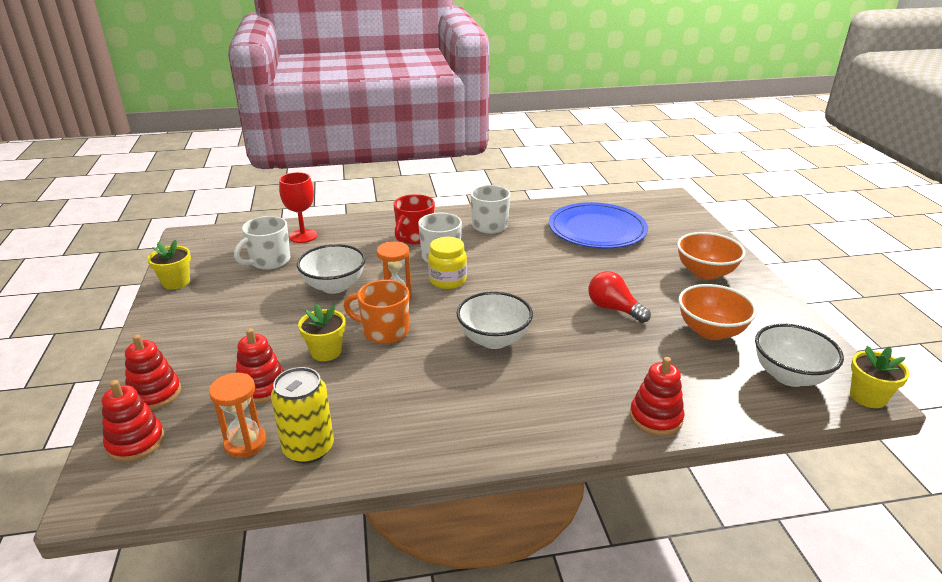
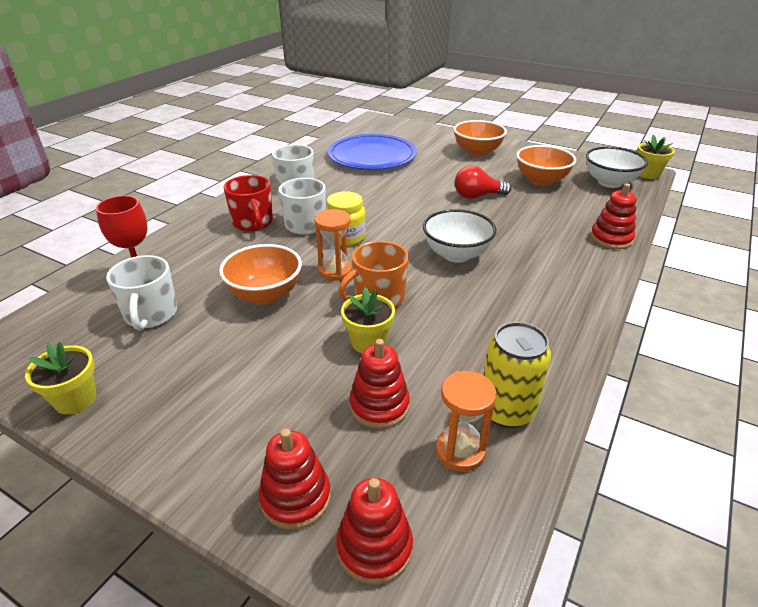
camera: 50 degrees left, 5 degrees up
white bowl [297,244,366,294] -> orange bowl [219,244,302,305]

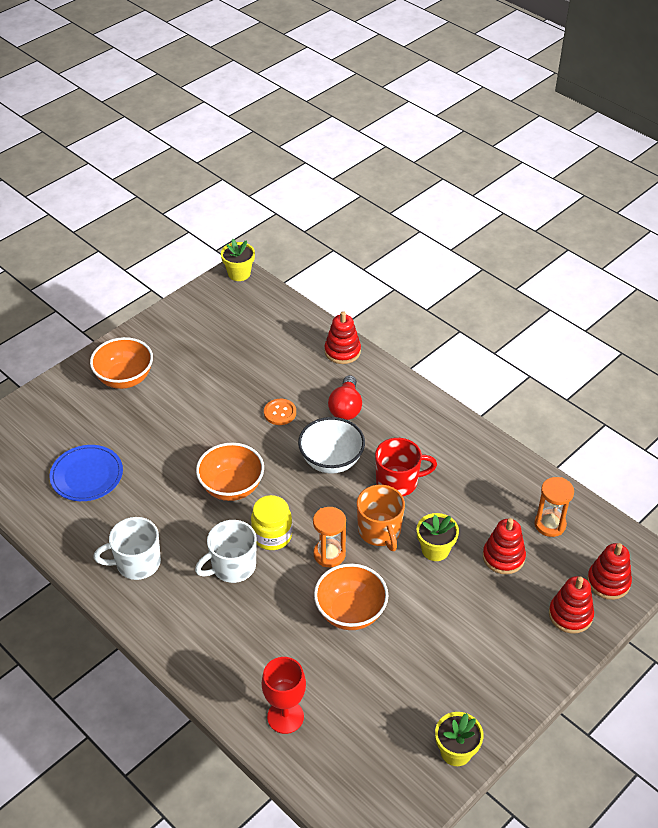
camera: 75 degrees left, 10 degrees up
white mug [106,255,177,331] -> none
red mug [223,175,273,231] -> red mug moved to [375,438,437,496]
blue plate [328,134,417,170] -> blue plate [50,445,123,501], size x0.64
red light bulb [455,166,512,199] -> red light bulb moved to [328,375,362,420]
yellow can [483,322,551,428] -> none
orange bowl [516,145,576,186] -> orange bowl moved to [196,443,264,501]
white bowl [586,147,648,188] -> none
none -> orange button [264,399,296,425]

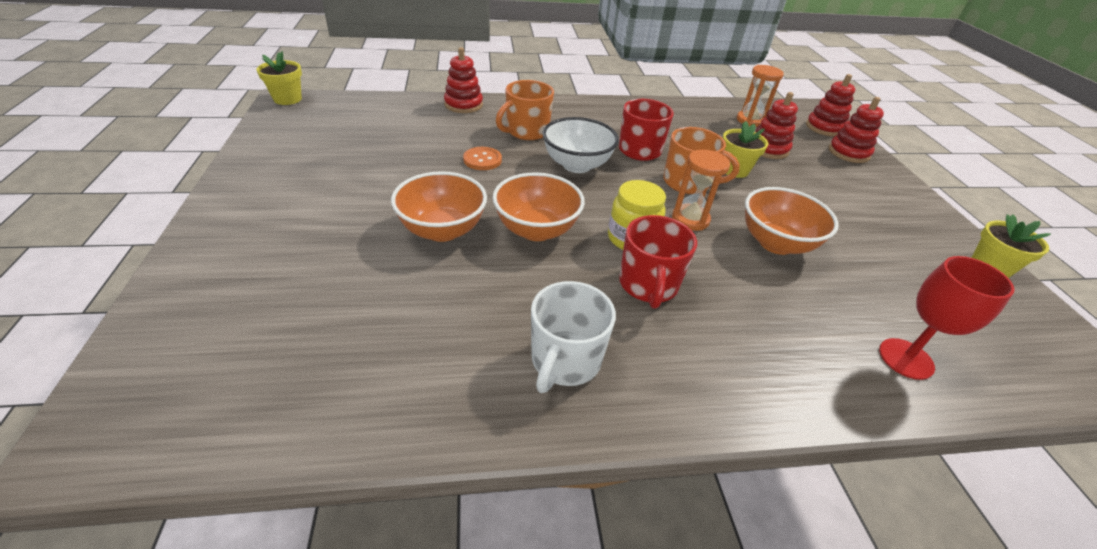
camera: 55 degrees left, 5 degrees down
blue plate [50,445,123,501] -> none
orange bowl [90,337,153,389] -> orange bowl moved to [391,171,487,242]
white mug [195,520,257,583] -> red mug [619,215,697,309]
red light bulb [328,375,362,420] -> orange mug [496,80,554,140]

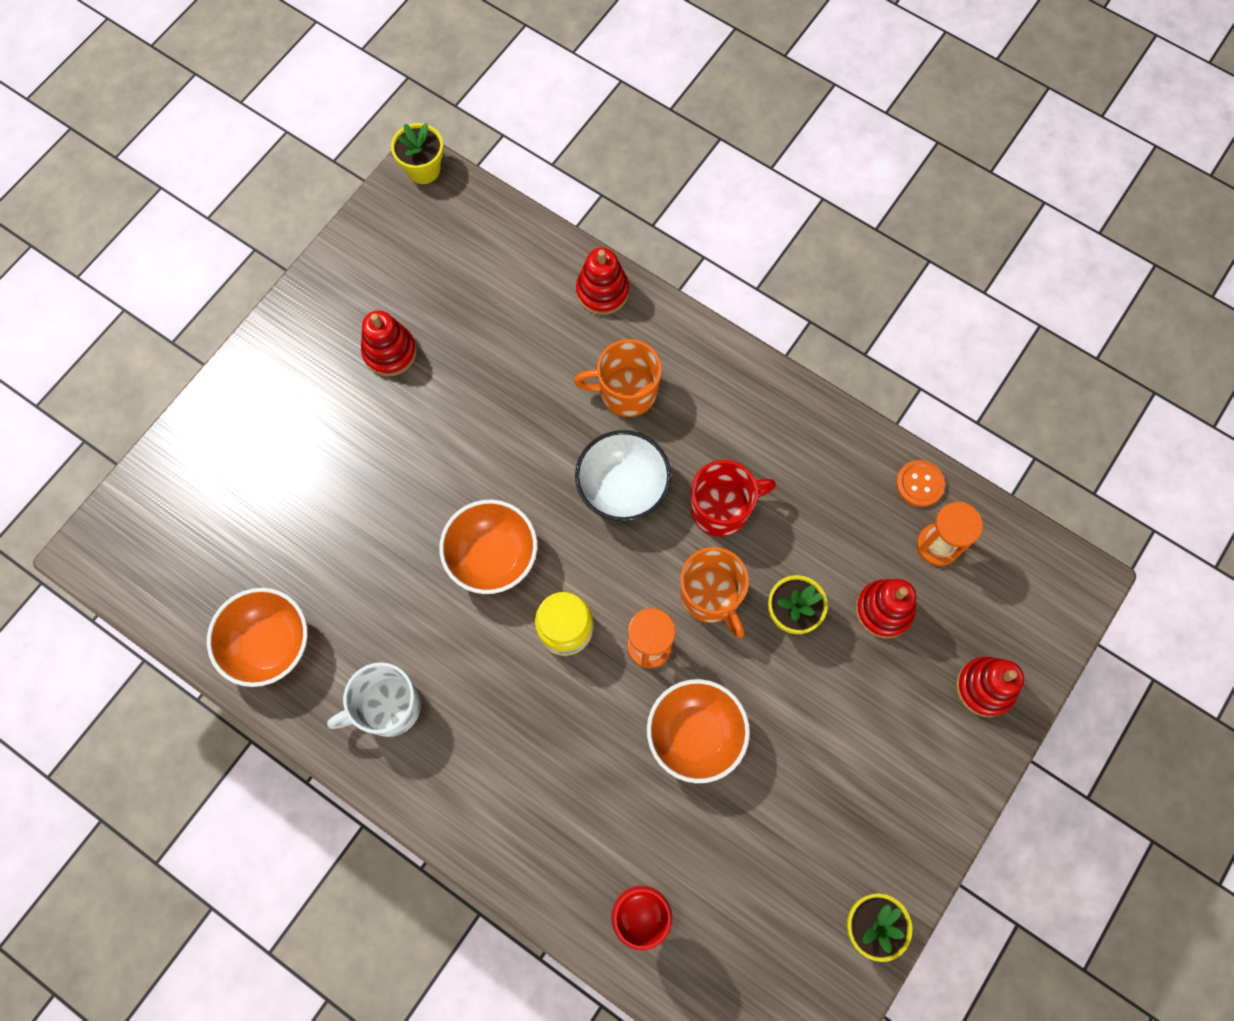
camera: 45 degrees right, 30 degrees up
orange bowl [391,171,487,242] -> orange bowl moved to [207,588,308,687]
orange button [463,147,502,170] -> orange button moved to [896,460,945,507]
red mug [619,215,697,309] -> none
red stacking toy [806,74,855,137] -> red stacking toy moved to [361,310,417,376]

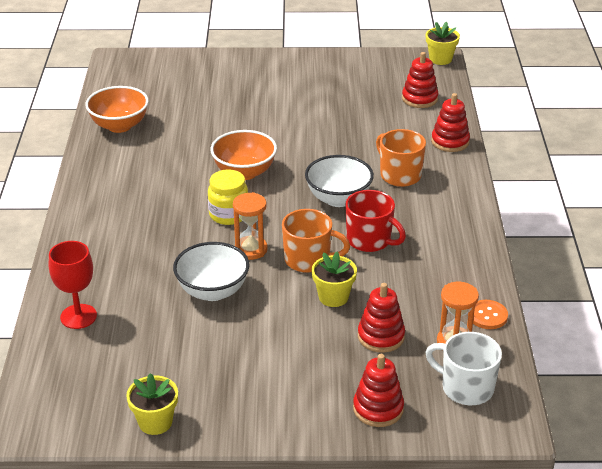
camera: 55 degrees right, 35 degrees down
white mug [327,662,421,737] -> white mug moved to [425,332,502,405]
red stacking toy [361,310,417,376] -> red stacking toy moved to [402,52,438,108]
orange bowl [647,679,750,783] -> white bowl [173,242,249,301]
orange mug [680,547,749,638] -> orange mug turned 105 degrees counterclockwise [282,209,350,273]

